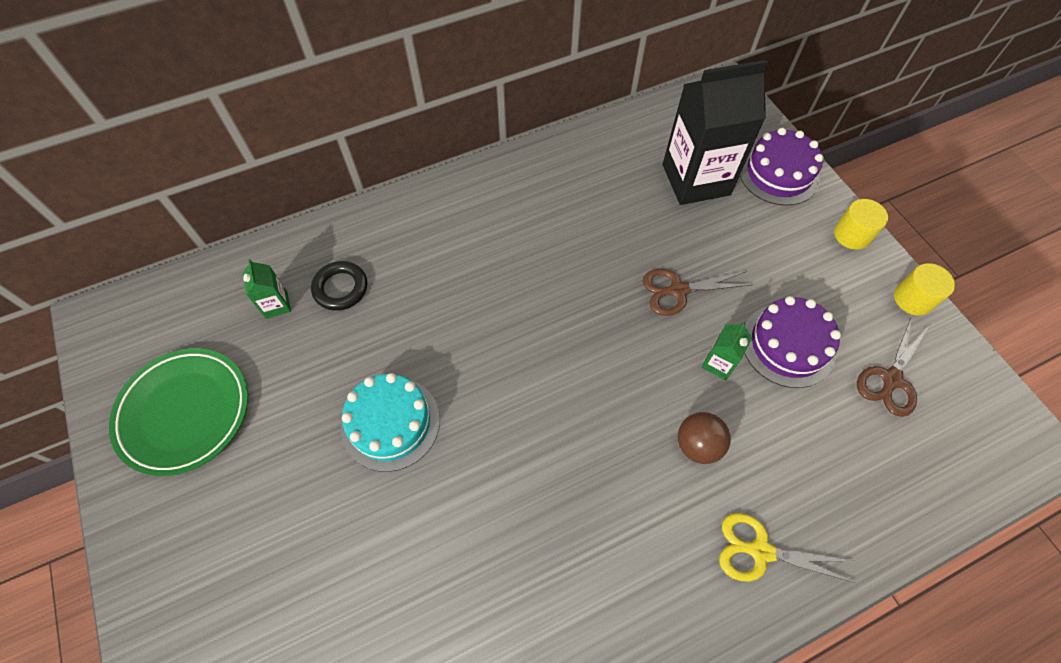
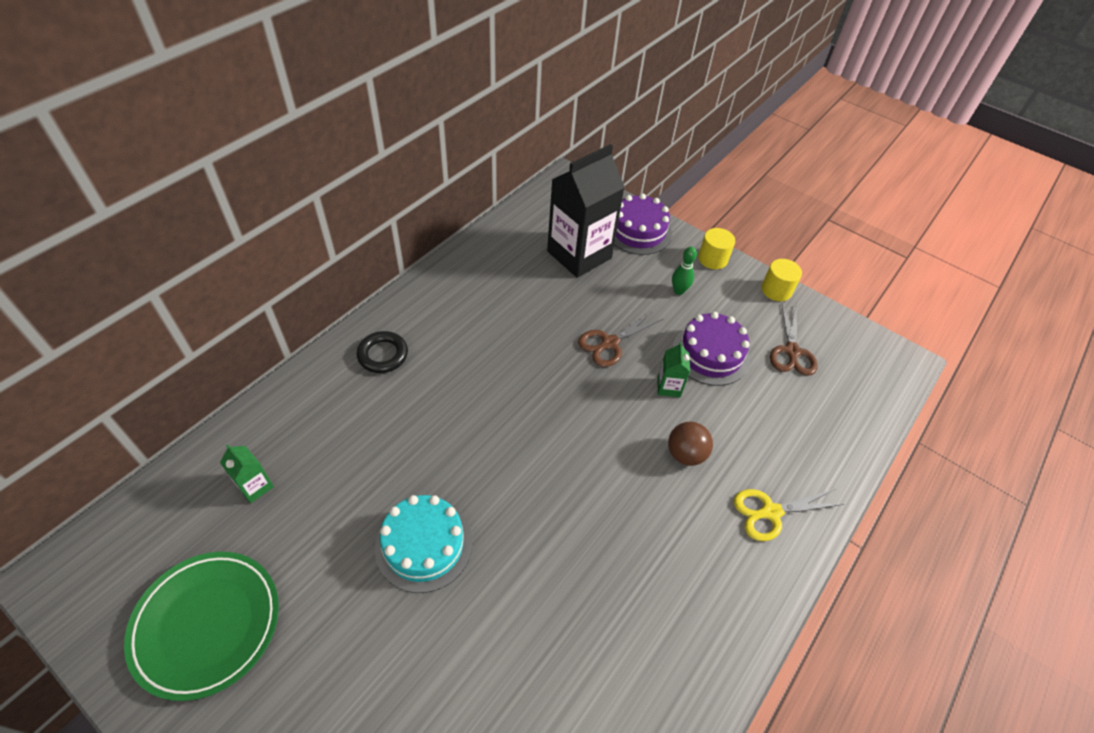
camera: 30 degrees left, 10 degrees down
black ring [311,261,367,311] -> black ring moved to [356,331,408,373]
none -> green bowling pin [672,247,697,295]

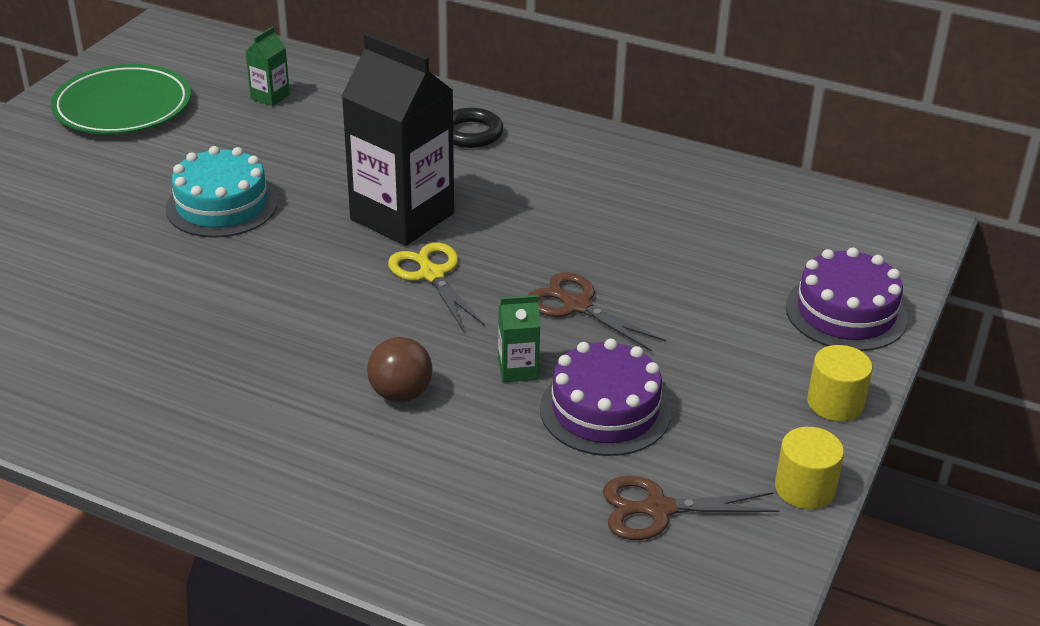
camera: 80 degrees right, 15 degrees down
black carton [547,144,625,278] -> black carton moved to [341,33,454,246]
green bowling pin [672,247,697,295] -> none
yellow scissors [734,489,845,541] -> yellow scissors moved to [388,242,485,330]

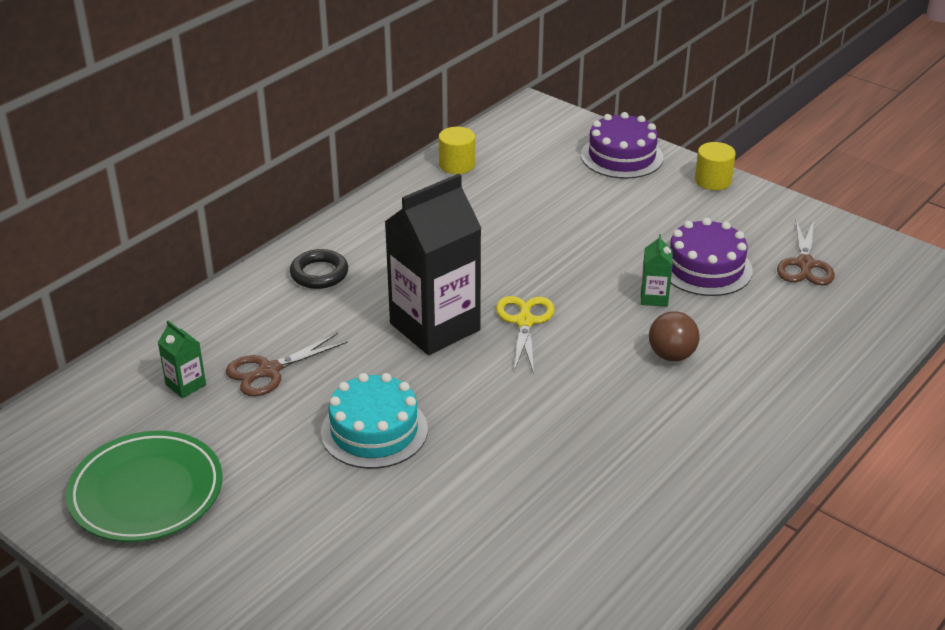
camera: 75 degrees left, 0 degrees up
yellow scissors [388,242,485,330] -> yellow scissors turned 105 degrees clockwise [496,296,555,373]
brown scissors [528,273,666,352] -> brown scissors moved to [226,333,348,397]
yellow cylinder [775,427,844,509] -> yellow cylinder moved to [439,127,475,174]

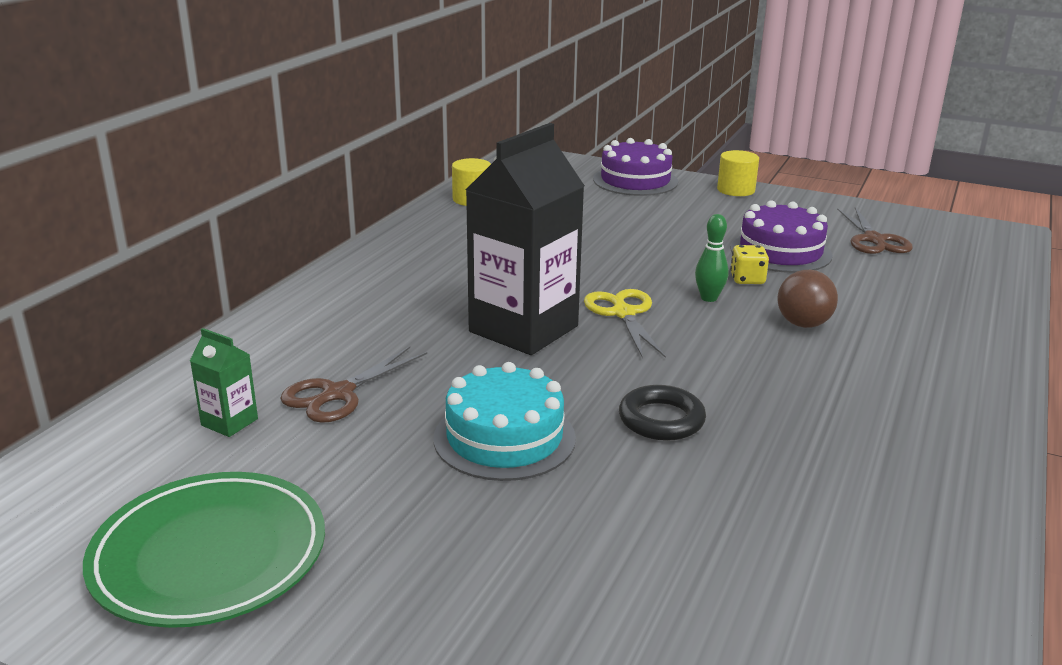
camera: 15 degrees left, 10 degrees down
black ring [290,249,348,289] -> black ring moved to [619,385,706,441]
green carton [641,234,673,307] -> yellow dice [730,245,769,284]
none -> green bowling pin [695,214,729,302]

